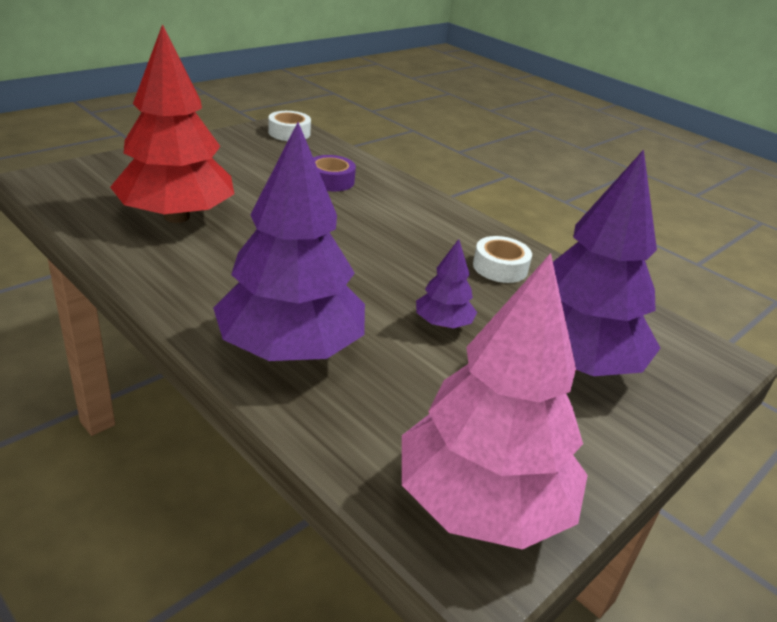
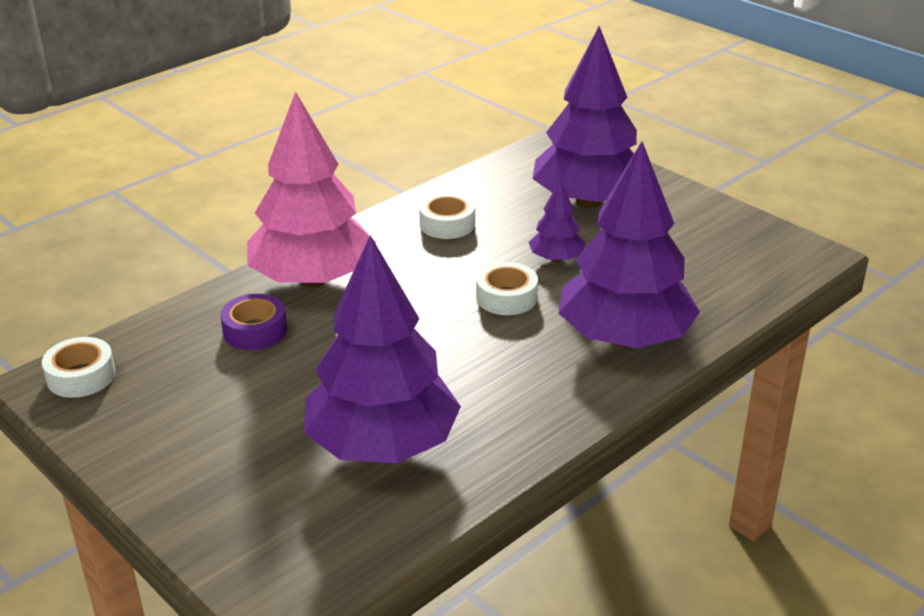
camera: 85 degrees left, 0 degrees up
red tree [110,24,234,223] -> purple tree [304,235,461,463]
pink tree [402,253,588,549] -> pink tree moved to [247,91,376,287]
none -> white tape [476,262,538,315]

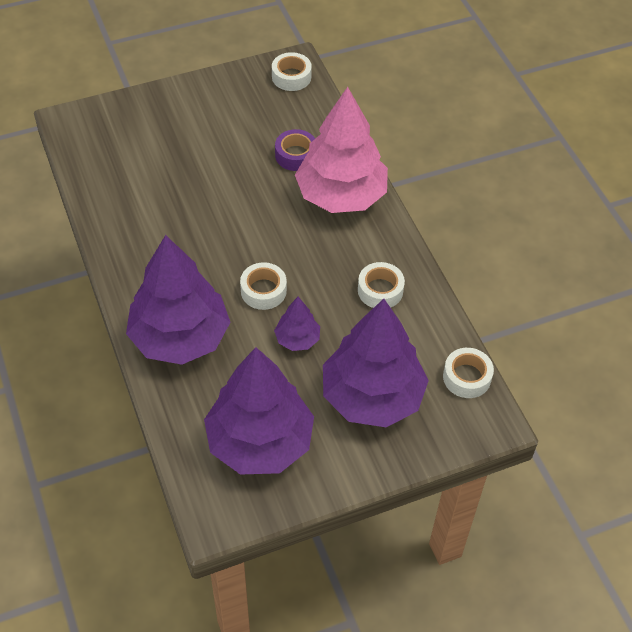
camera: 110 degrees right, 20 degrees up
purple tree [304,235,461,463] -> purple tree moved to [204,347,314,475]
none -> white tape [443,348,494,398]

